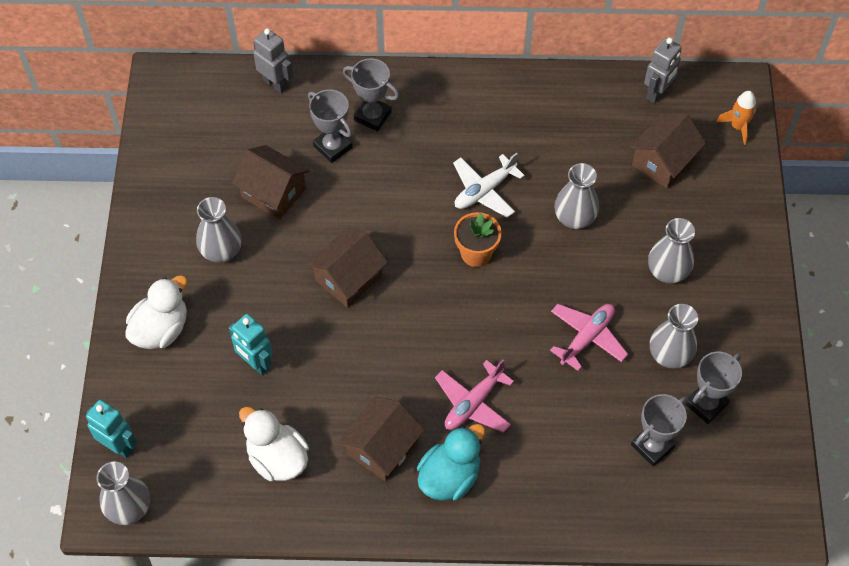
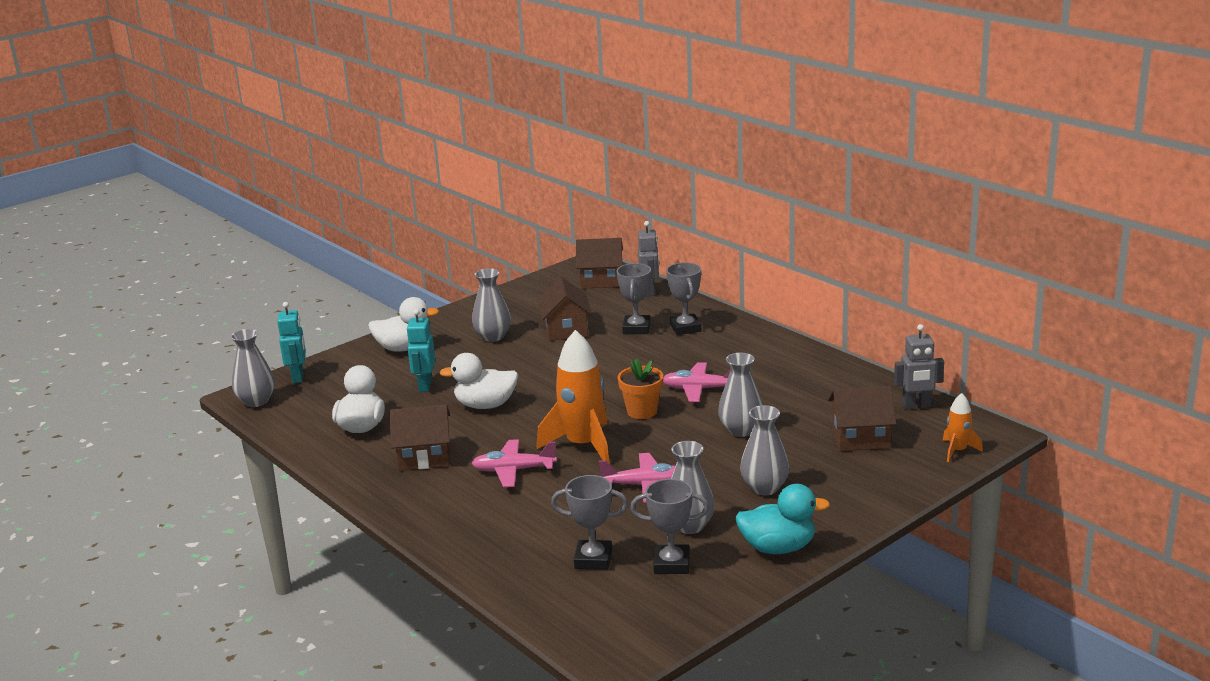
camera: 50 degrees right, 35 degrees down
brown house [307,228,388,308] -> brown house moved to [576,238,623,289]
turquoise duck [417,424,485,501] -> turquoise duck moved to [735,484,830,554]
white plane [453,153,525,218] -> pink plane [663,362,731,402]
none -> white duck [439,353,518,409]
none -> orange rocket [536,330,610,464]

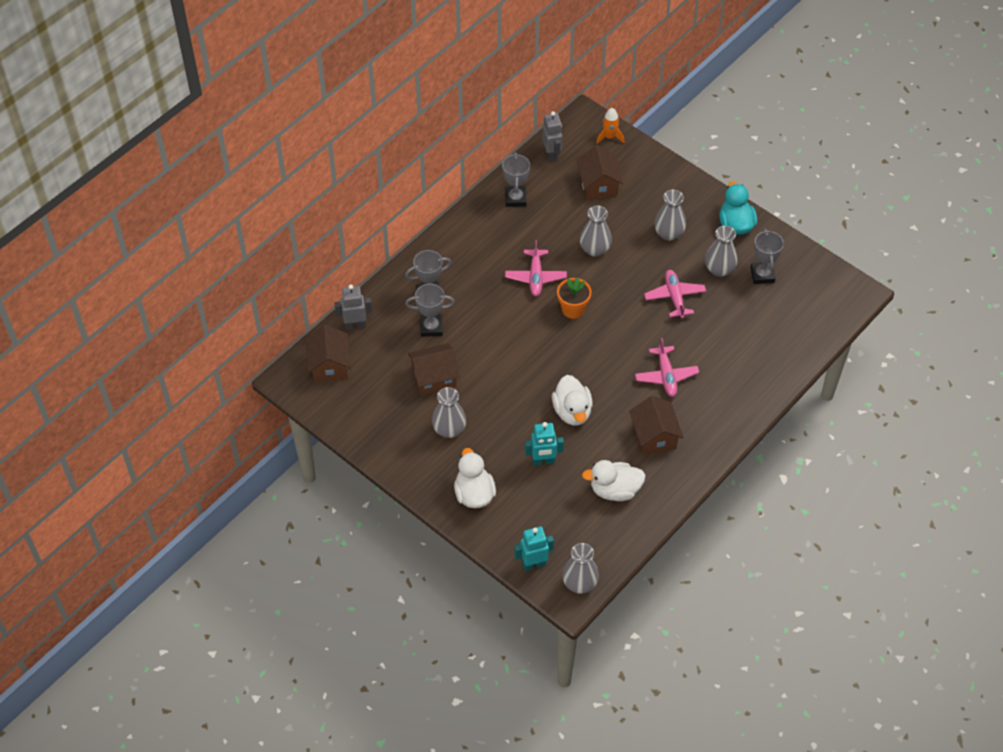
camera: 100 degrees left, 30 degrees up
orange rocket [536,330,610,464] -> none
grey trophy [551,475,628,570] -> grey trophy moved to [502,152,530,207]

